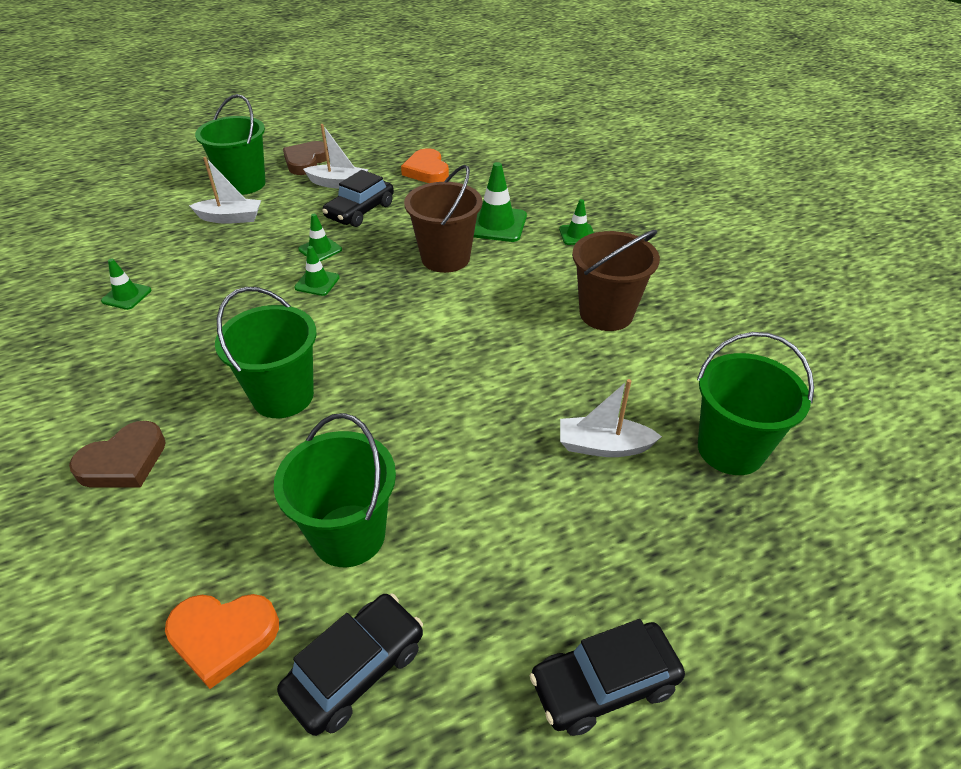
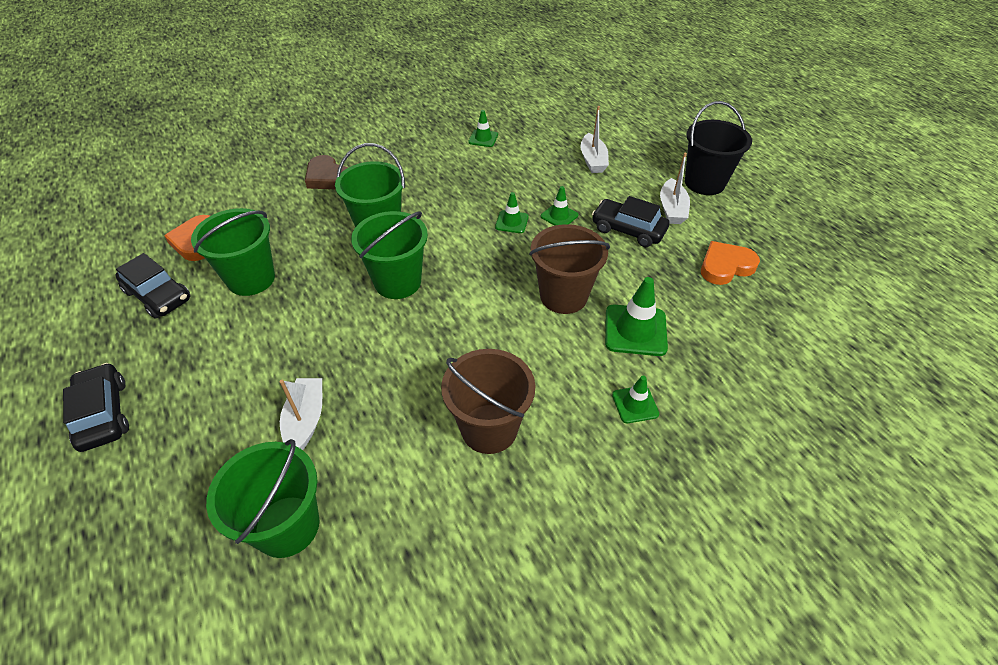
camera: 85 degrees right, 5 degrees up
green bucket [195,94,266,195] -> green bucket moved to [351,211,428,299]
brown heart [283,141,329,175] -> black bucket [685,101,752,195]

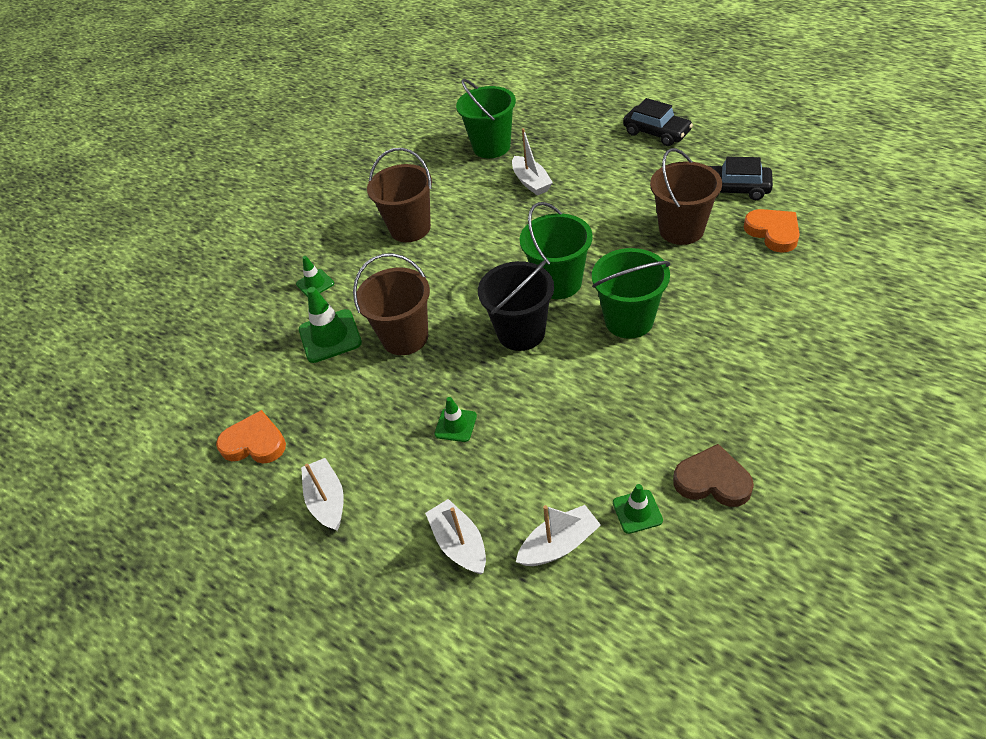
camera: 160 degrees right, 0 degrees up
green bucket [191,208,275,296] -> brown bucket [650,148,722,245]
brown heart [305,155,348,189] -> brown heart moved to [673,444,754,507]
green traffic cone [495,192,529,233] -> none
black car [592,196,670,247] -> none
black bucket [685,101,752,195] -> black bucket moved to [478,260,554,351]
orange heart [701,241,760,285] -> orange heart turned 120 degrees counterclockwise [216,410,286,464]
none -> white boat [516,505,601,566]

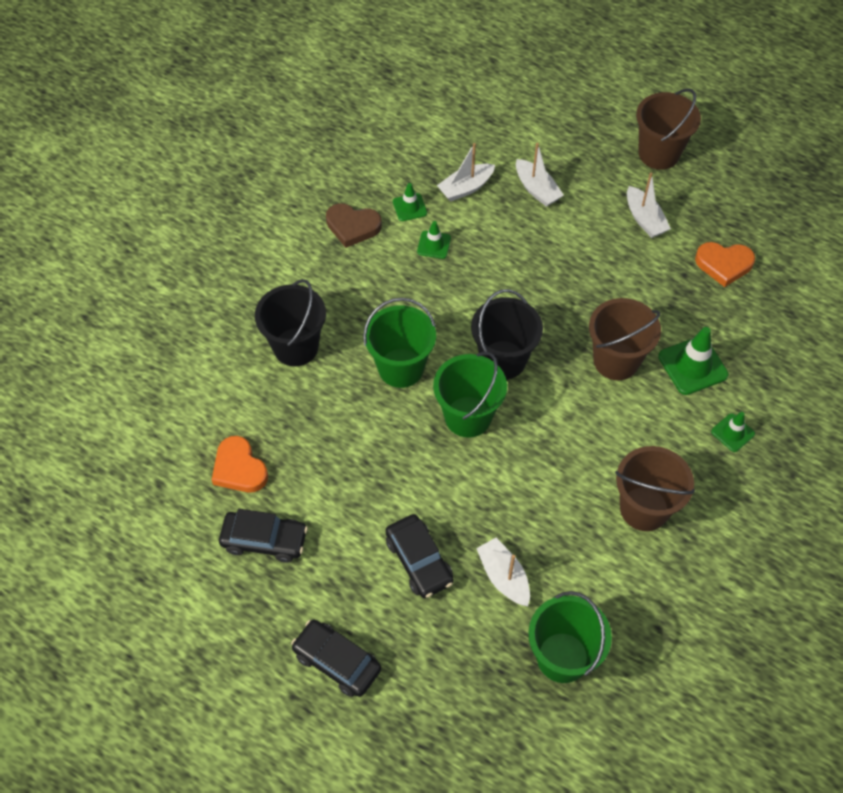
camera: 170 degrees right, 10 degrees up
green traffic cone [434,397,477,442] -> green traffic cone moved to [417,221,451,259]
brown bucket [650,148,722,245] -> brown bucket moved to [636,88,701,170]
none -> black bucket [255,279,326,366]
none -> black car [385,514,454,598]

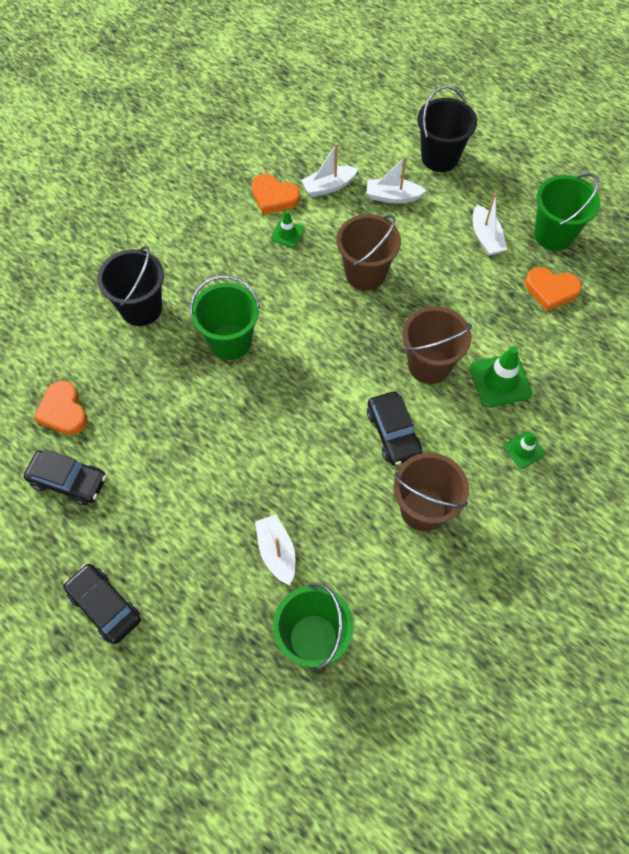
camera: 10 degrees right, 5 degrees up
brown heart [326,203,382,248] -> none
black car [385,514,454,598] -> black car moved to [367,392,422,465]
green traffic cone [393,183,427,221] -> orange heart [252,174,300,215]
green bucket [433,352,507,438] -> green bucket moved to [534,173,600,251]
black bucket [471,289,543,380] -> black bucket moved to [417,86,477,172]
white boat [516,143,564,207] -> white boat turned 120 degrees clockwise [366,156,426,203]
brown bucket [636,88,701,170] -> brown bucket moved to [337,214,401,291]

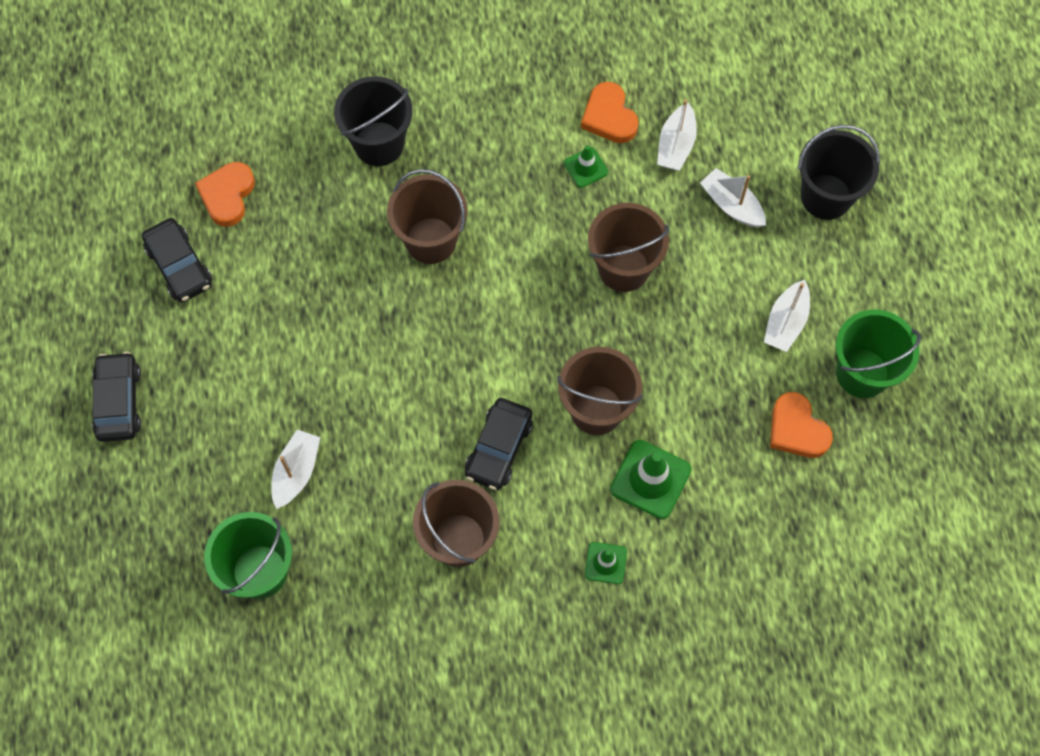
camera: 40 degrees right, 5 degrees up
green bucket [190,275,260,360] -> brown bucket [387,169,467,264]
white boat [301,143,359,197] -> white boat turned 90 degrees counterclockwise [657,99,697,171]

